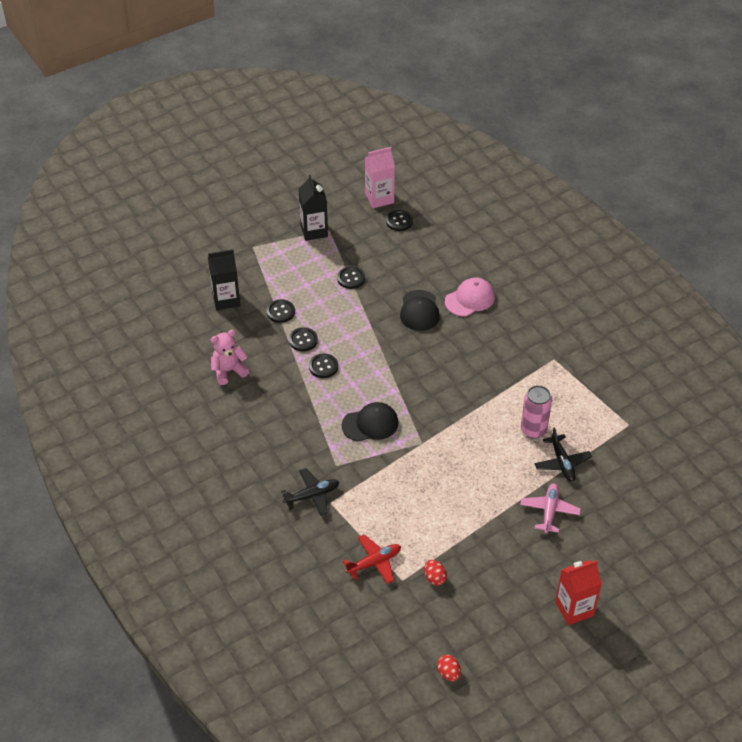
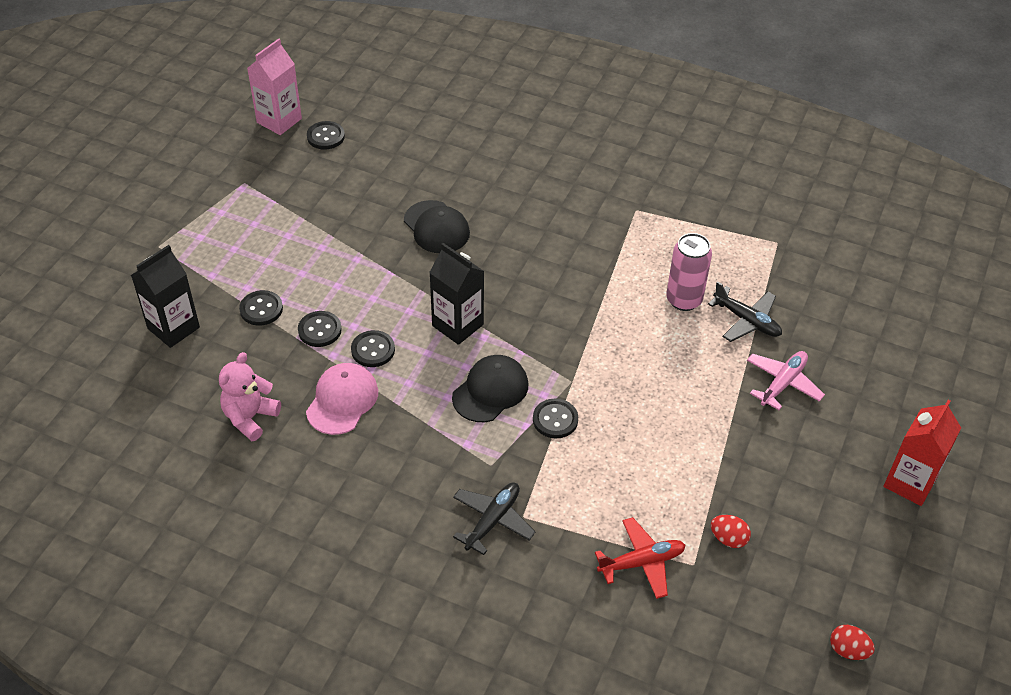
camera: 35 degrees left, 0 degrees up
black carton [299,175,328,241] -> black carton moved to [429,243,484,345]
black button [337,266,365,289] -> black button moved to [533,399,578,438]
red plane [343,534,401,584] -> red plane turned 45 degrees clockwise [595,517,686,599]
pink cap [445,278,495,316] -> pink cap moved to [306,363,378,435]
pink plane [520,483,581,534] -> pink plane turned 60 degrees clockwise [747,351,825,410]

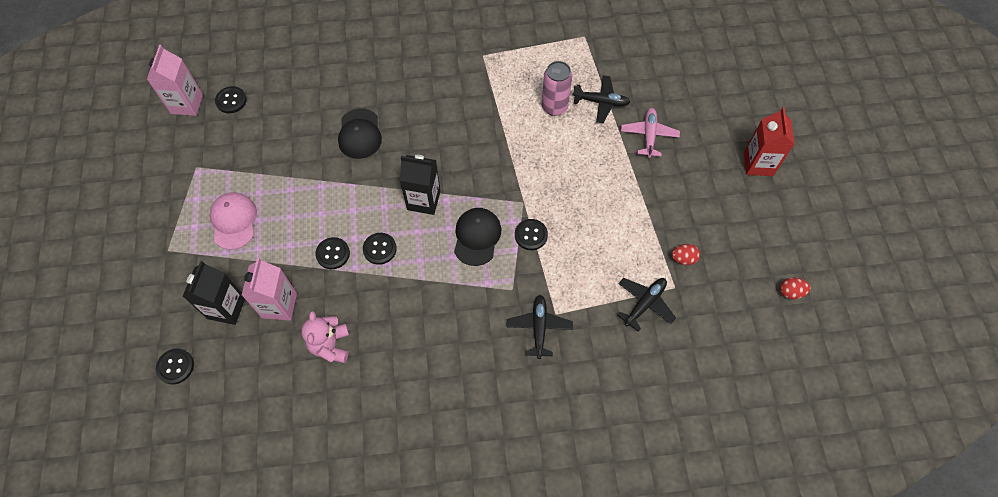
camera: 30 degrees left, 15 degrees up
black button [239,290,283,326] -> black button moved to [156,348,194,385]
pink cap [306,363,378,435] -> pink cap moved to [210,192,257,250]
black cap [404,200,470,253] -> black cap turned 60 degrees clockwise [338,108,382,159]
red plane [595,517,686,599] -> black plane [617,278,676,331]
none -> pink carton [241,258,297,321]

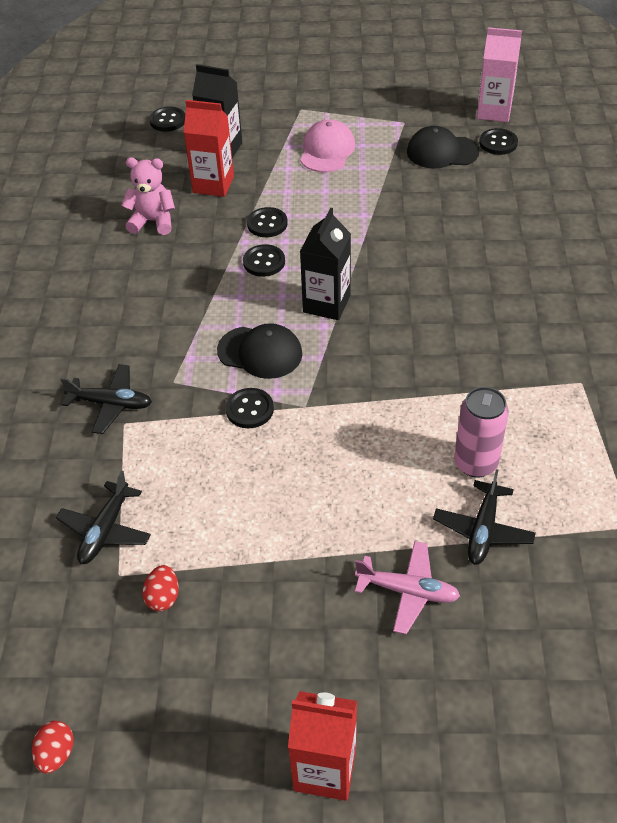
camera: 100 degrees right, 15 degrees down
pink cap [210,192,257,250] -> pink cap turned 75 degrees counterclockwise [300,119,355,172]
pink carton [241,258,297,321] -> red carton [184,100,234,197]
black cap [338,108,382,159] -> black cap moved to [407,126,479,169]
black plane [617,278,676,331] -> black plane turned 60 degrees clockwise [56,470,151,564]

